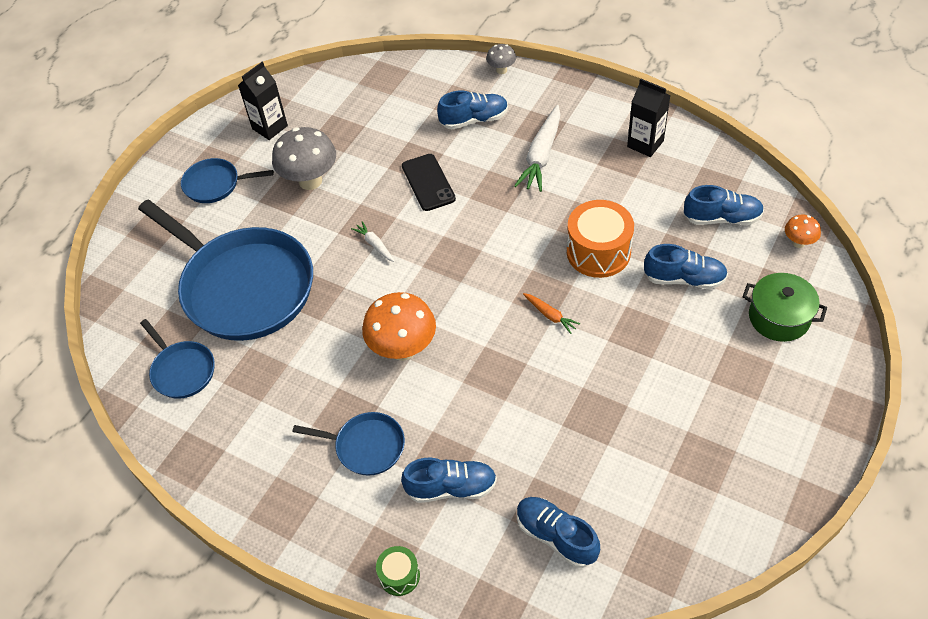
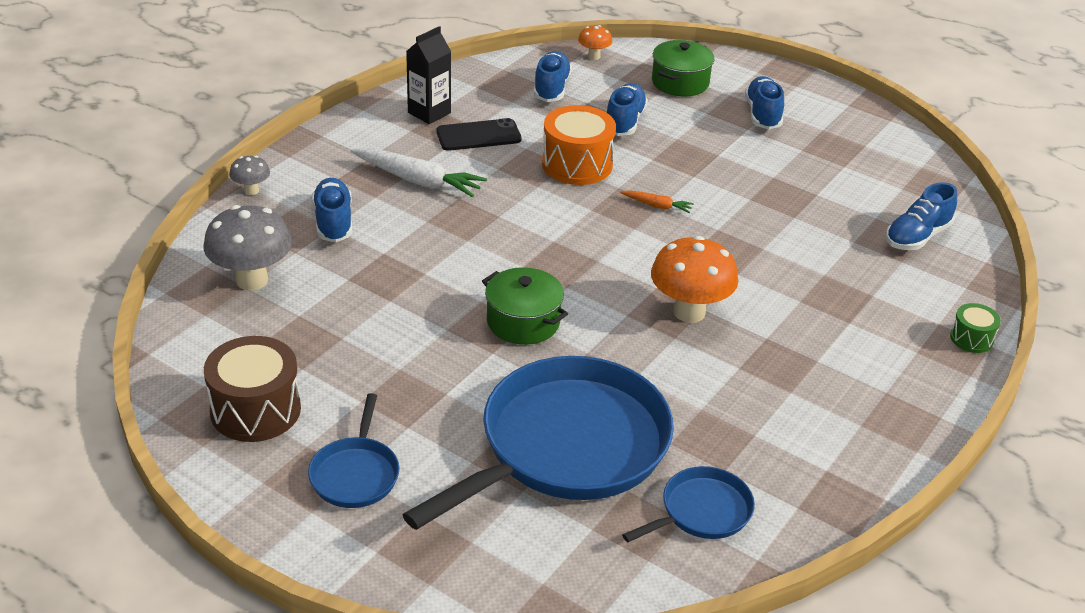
camera: 90 degrees left, 15 degrees down
black carton [238,62,288,140] -> brown drum [204,336,301,442]
grey mushroom [272,127,336,190] -> grey mushroom moved to [204,205,292,290]
blue pan [292,412,405,476] -> none
white carrot [351,221,395,262] -> green pot [482,267,568,345]
blue shoe [401,458,497,503] -> blue shoe moved to [745,76,784,129]
black phone [402,154,456,211] -> black phone moved to [436,118,521,151]
orange carrot [523,293,580,334] -> orange carrot turned 60 degrees clockwise [620,190,694,213]

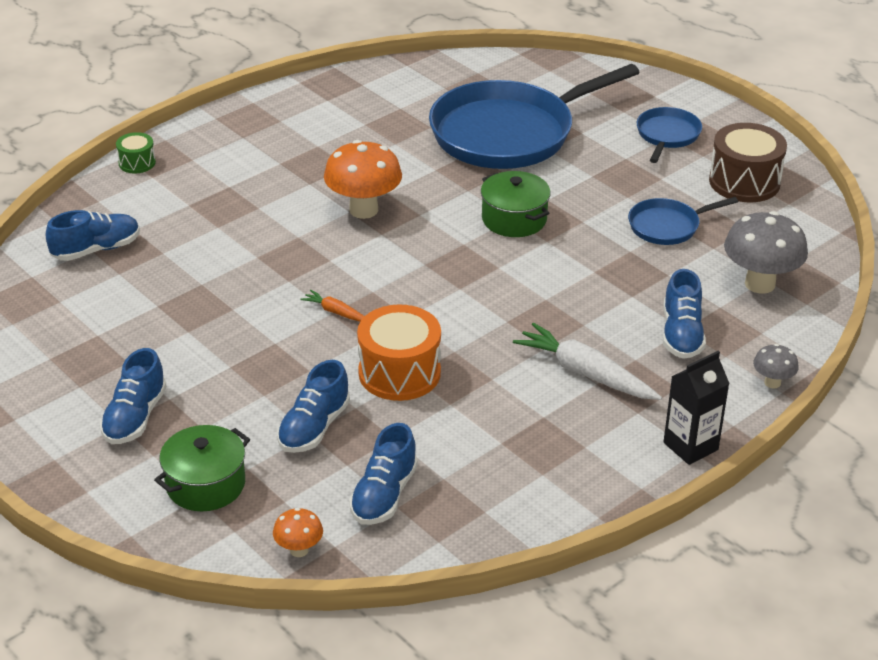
camera: 165 degrees left, 0 degrees up
black carton [406,26,451,124] -> black carton moved to [663,351,730,465]
black phone [436,118,521,151] -> none
blue pan [622,466,755,542] -> blue pan moved to [628,197,738,245]

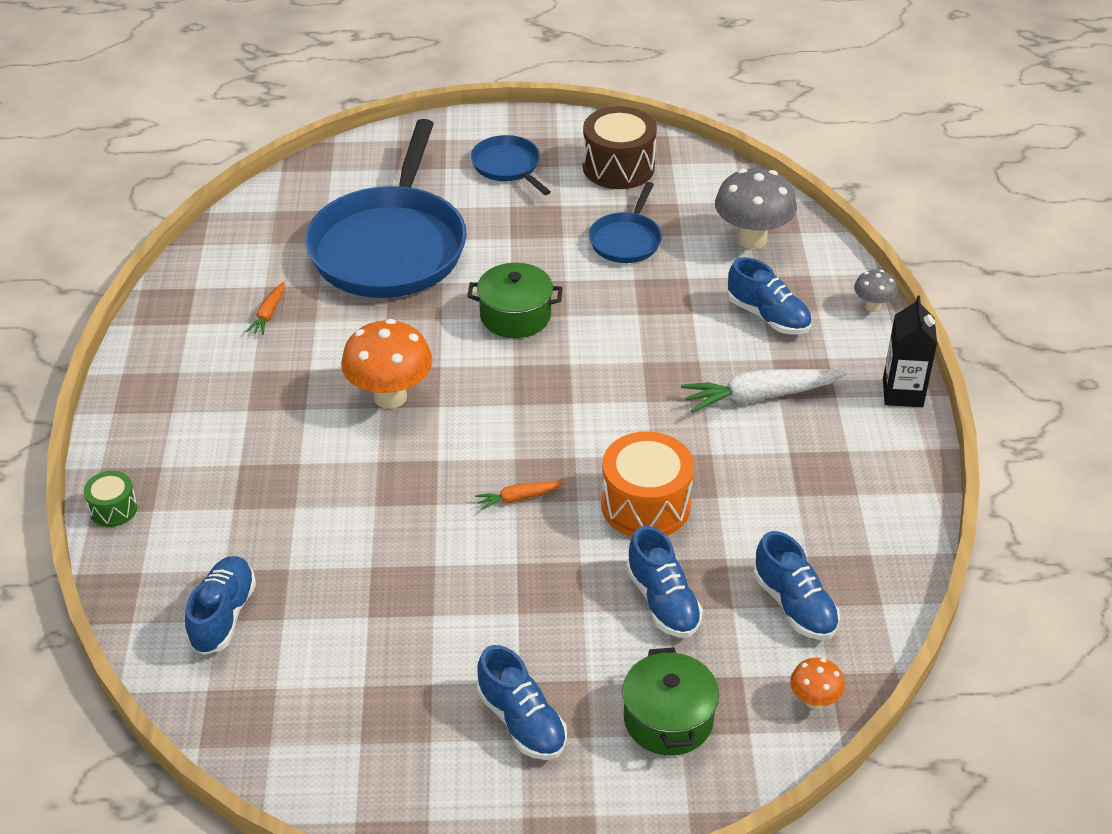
camera: 50 degrees left, 5 degrees up
none -> orange carrot [246,282,285,335]

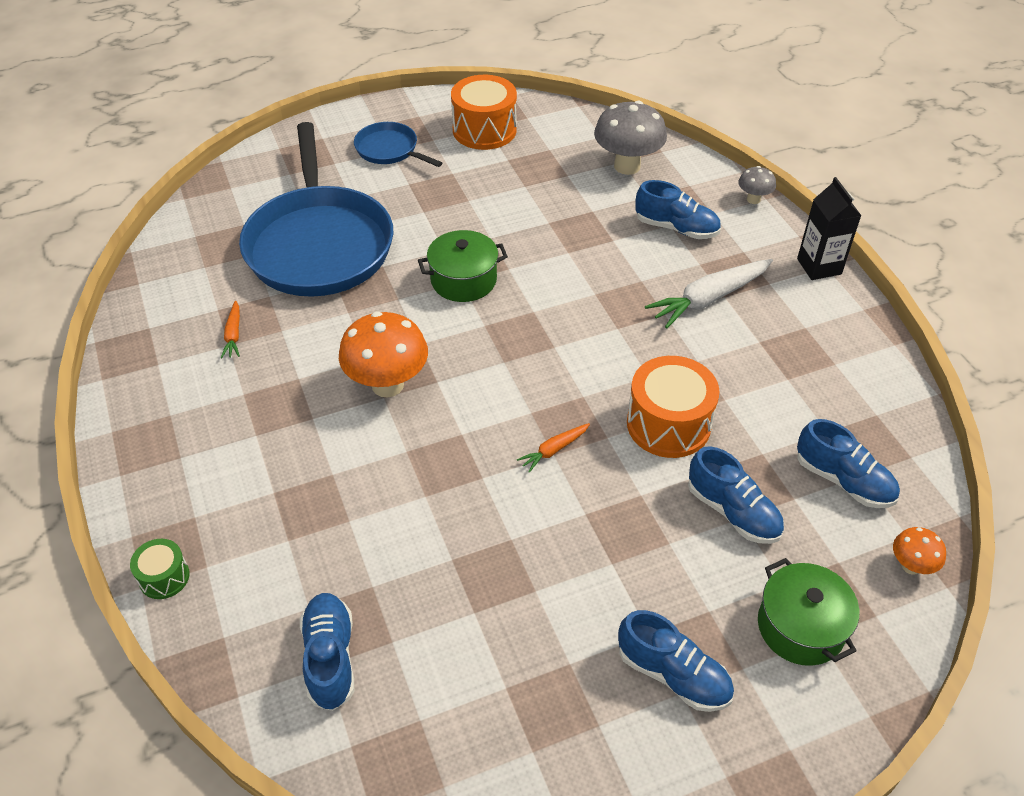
camera: 20 degrees left, 5 degrees up
brown drum [583,106,657,189] -> orange drum [451,75,517,150]
blue pan [589,182,662,263] -> none

